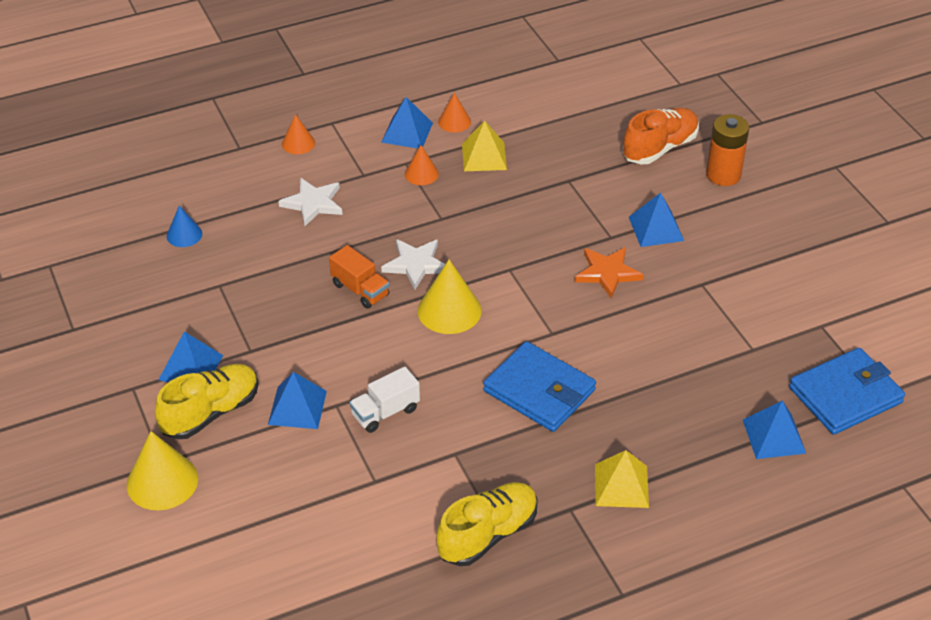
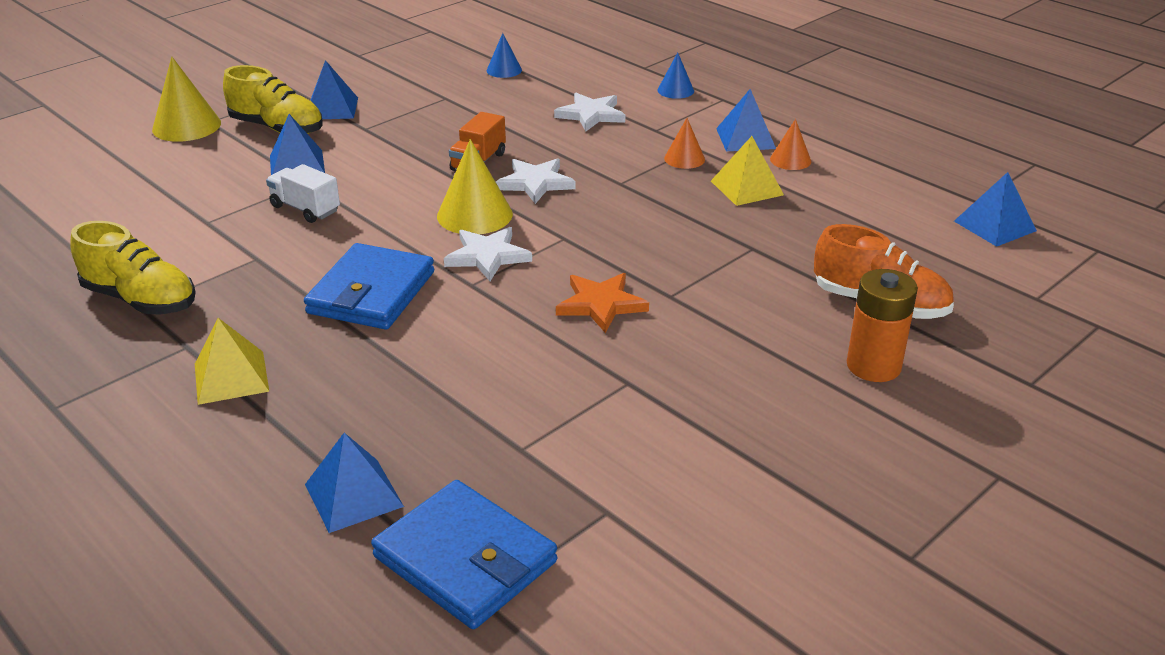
camera: 70 degrees right, 10 degrees down
orange cone [282,114,315,154] -> blue cone [658,52,694,99]
blue pyramid [629,193,684,247] -> blue pyramid moved to [954,172,1037,247]
none -> white star [444,227,532,281]

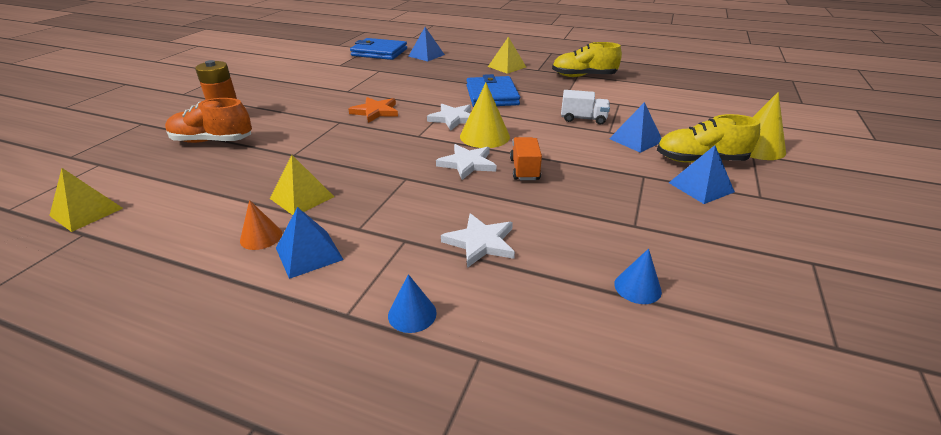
camera: 155 degrees right, 0 degrees up
orange cone [664,118,705,169] -> none
blue pyramid [954,172,1037,247] -> yellow pyramid [49,168,123,232]

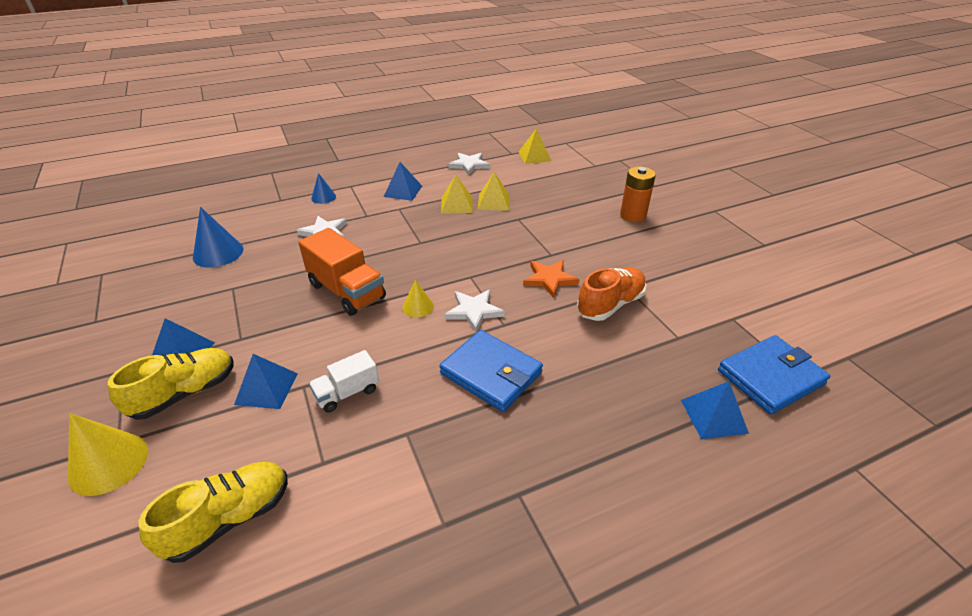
camera: 135 degrees right, 5 degrees up
orange shoe [165,98,252,143] -> orange shoe moved to [577,268,646,321]
orange cone [240,200,282,250] -> none
white star [436,144,496,180] -> white star moved to [448,153,490,175]
yellow cone [460,83,510,148] -> yellow cone [403,280,434,318], size x0.58
yellow pyramid [488,37,526,74] -> yellow pyramid moved to [478,172,509,211]
orange truck [510,137,542,180] -> orange truck [298,228,386,316], size x1.72
yellow shoe [552,42,622,77] -> yellow shoe moved to [138,462,288,563]
blue cone [614,248,662,304] -> blue cone [193,207,243,268], size x1.71

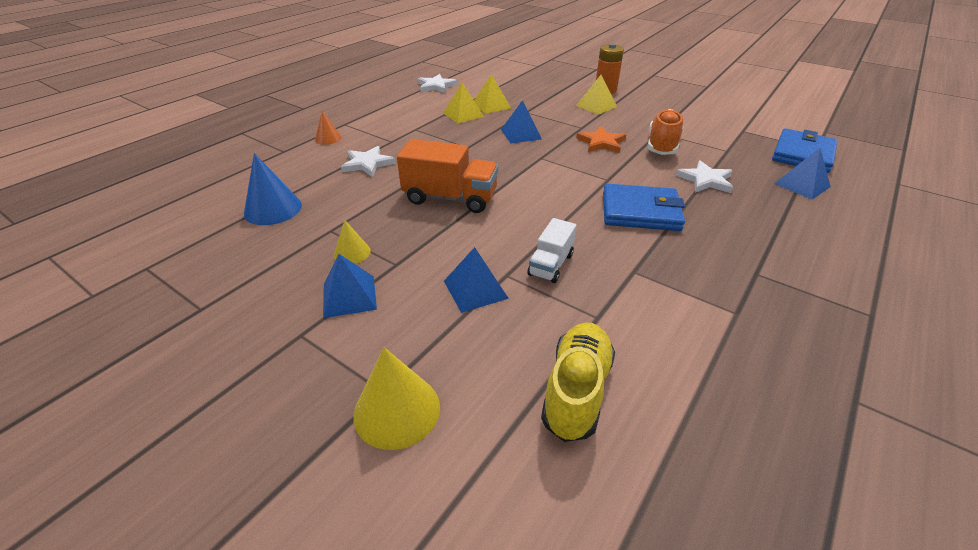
camera: 30 degrees left, 0 degrees up
yellow shoe [108,348,233,420] -> none
blue cone [311,173,336,204] -> orange cone [315,111,342,145]
blue pyramid [384,162,422,201] -> blue pyramid moved to [501,100,542,143]
yellow cone [403,280,434,318] -> yellow cone moved to [334,220,371,264]
white star [444,290,505,332] -> white star moved to [676,160,733,193]
yellow pyramid [519,128,551,164] -> yellow pyramid moved to [576,75,617,115]

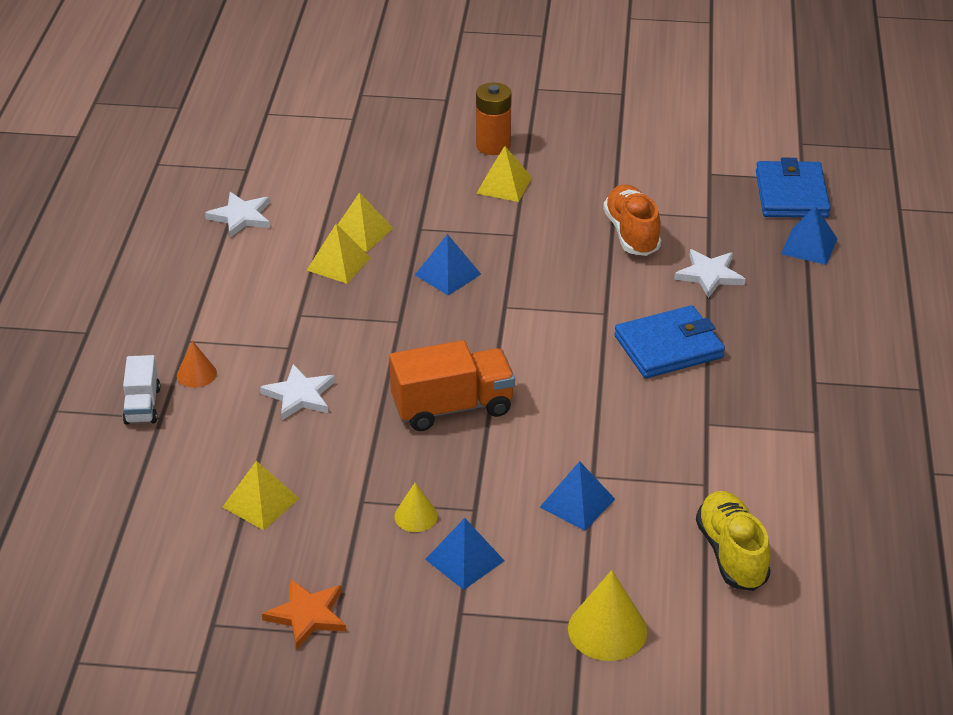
camera: 30 degrees left, 0 degrees up
blue cone [244,153,302,225] -> yellow pyramid [223,461,300,530]
white truck [528,218,577,283] -> white truck moved to [123,355,160,425]
orange star [576,126,626,153] -> orange star moved to [262,579,346,649]

